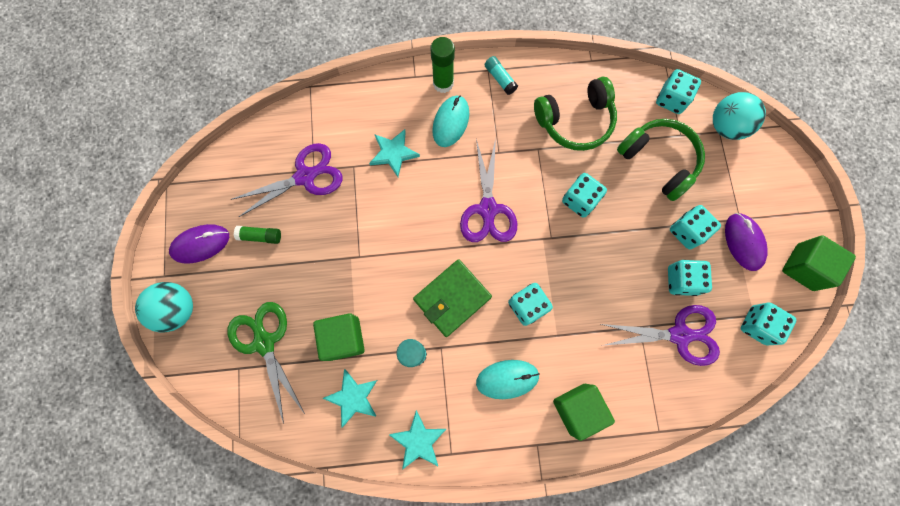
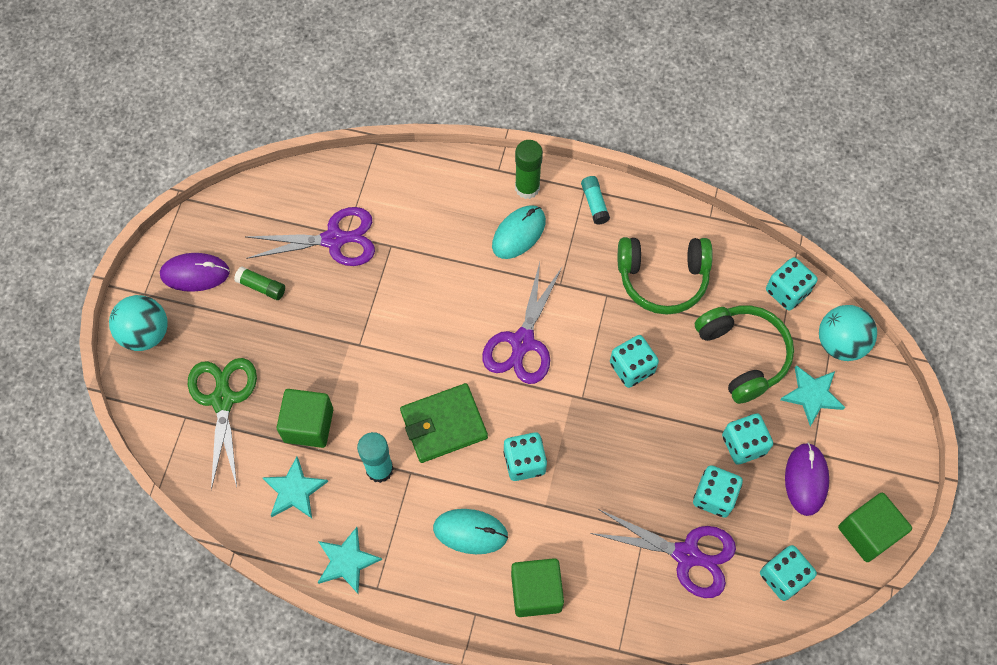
camera: 20 degrees right, 10 degrees down
turquoise star [369,129,420,177] -> turquoise star moved to [780,365,845,426]

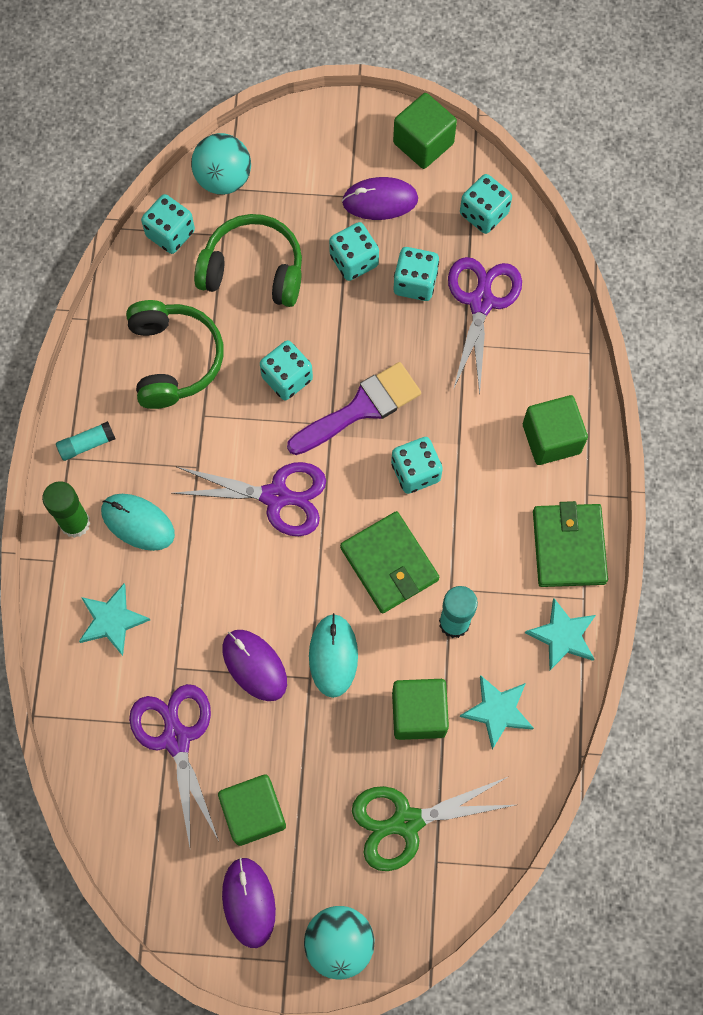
camera: 100 degrees left, 5 degrees up
green glue stick [234,266,285,300] -> green cube [218,775,286,846]
turquoise mouse [433,509,508,554] -> turquoise mouse moved to [309,613,358,698]
green headphones [695,305,794,404] -> green headphones turned 45 degrees clockwise [194,214,302,307]
turquoise star [780,365,845,426] -> turquoise star moved to [79,584,150,656]
none -> purple mouse [222,630,287,701]
none -> purple brush [287,362,421,455]
none -> green wallet [533,501,608,587]

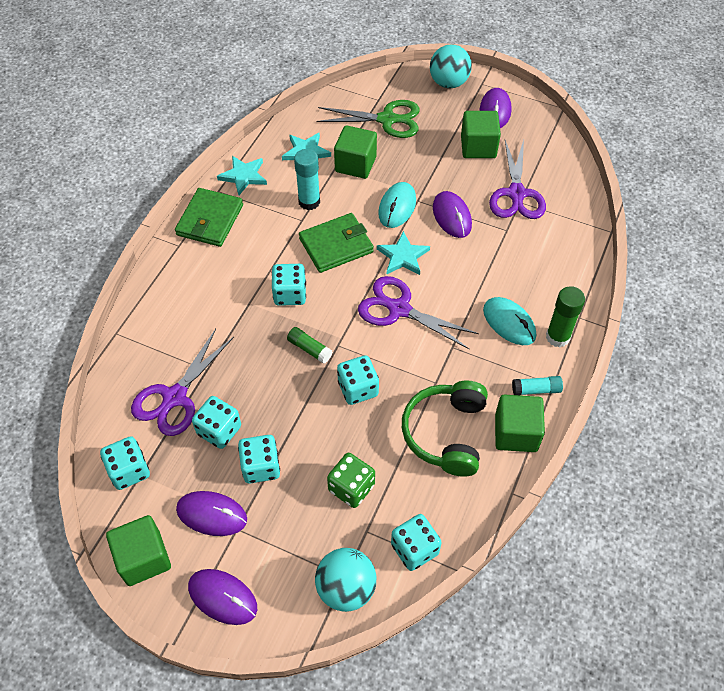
camera: 160 degrees left, 15 degrees down
turquoise star [79,584,150,656] -> turquoise star moved to [377,231,430,275]
green headphones [194,214,302,307] -> green dice [327,453,375,508]
purple brush [287,362,421,455] -> green glue stick [287,327,332,364]
green wallet [340,511,439,613] -> green wallet turned 75 degrees clockwise [299,213,374,273]
green cube [523,395,588,465] -> green cube moved to [495,395,545,452]
none -> purple mouse [188,569,257,625]

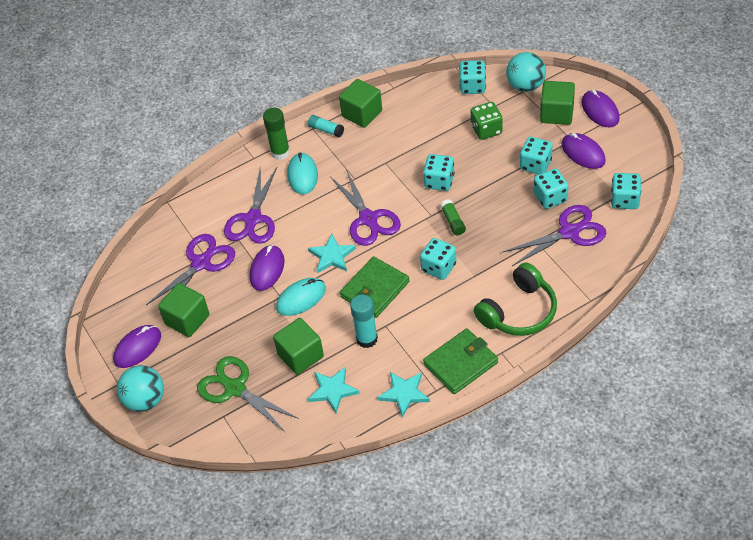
camera: 140 degrees left, 5 degrees down
green cube [106,515,171,586] -> green cube moved to [540,81,575,125]
green wallet [299,213,374,273] -> green wallet turned 60 degrees counterclockwise [340,256,409,318]
green headphones [402,380,488,477] -> green headphones moved to [474,262,557,336]
none -> purple scissors [224,166,277,244]

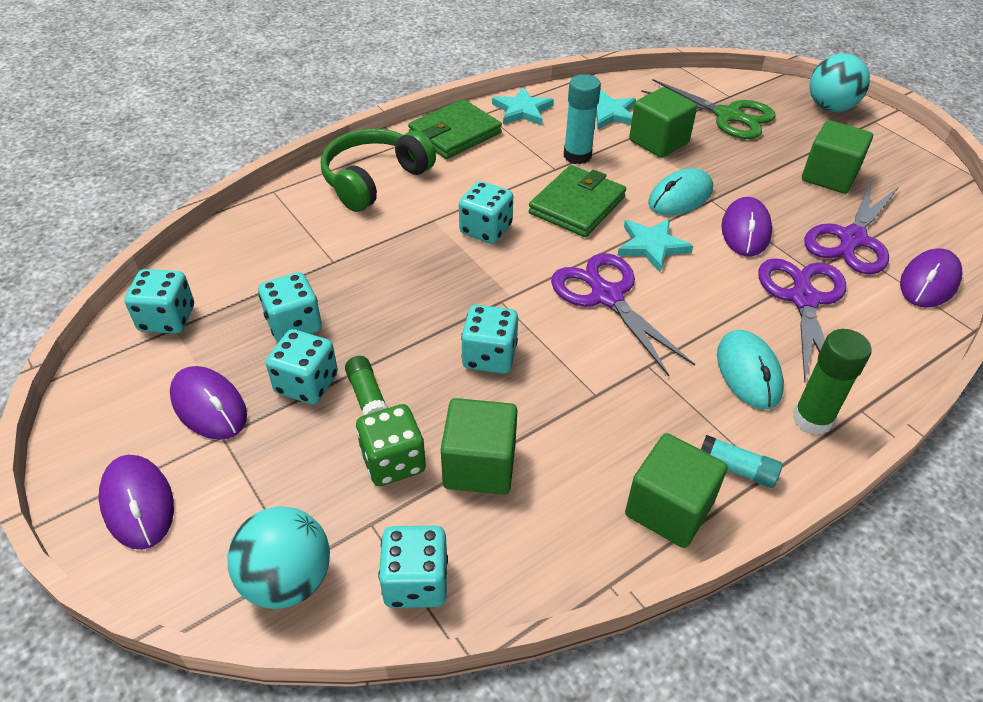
camera: 170 degrees right, 5 degrees down
purple mouse [113,325,161,368] -> purple mouse moved to [900,248,962,308]
green glue stick [440,199,466,235] -> green glue stick moved to [345,356,388,416]
purple scissors [503,205,606,266] -> none
green cube [540,81,575,125] -> green cube moved to [441,398,517,495]

